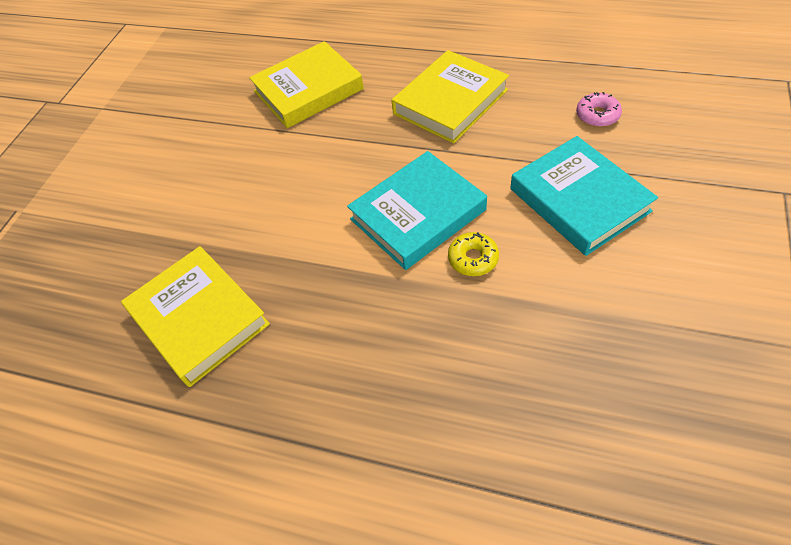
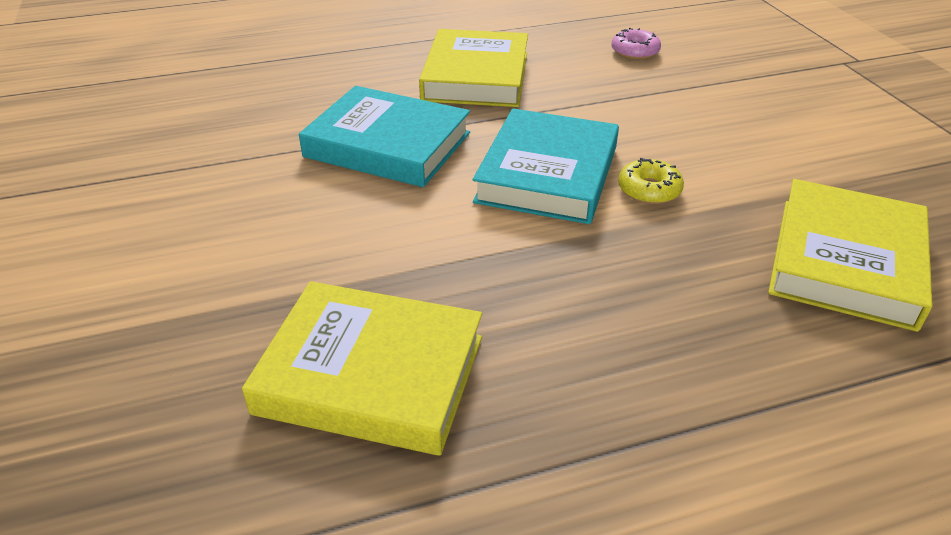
camera: 40 degrees left, 15 degrees down
yellow book [249,41,364,128] -> yellow book moved to [768,179,933,332]
turquoise book [510,136,658,256] -> turquoise book moved to [299,86,470,187]

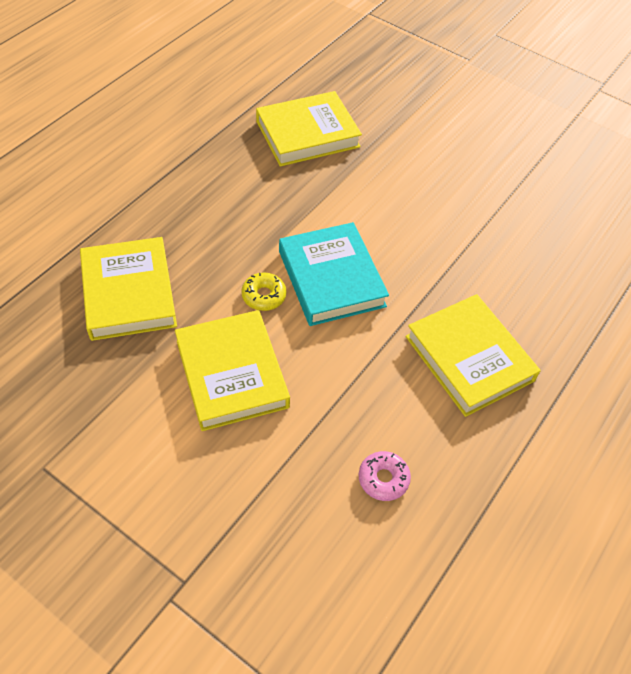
camera: 140 degrees right, 15 degrees up
turquoise book [299,86,470,187] -> none
none -> yellow book [175,310,290,431]

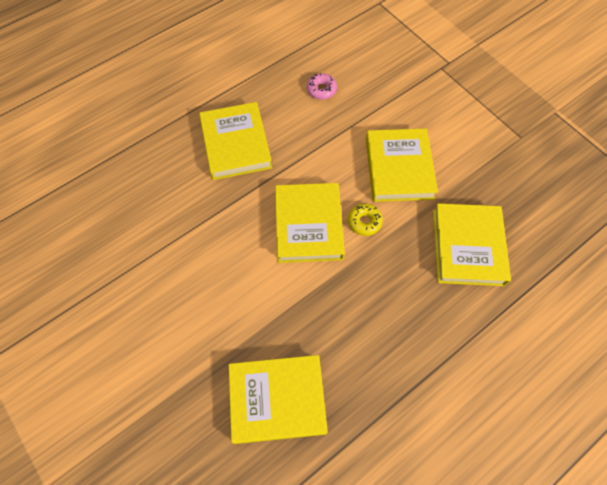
camera: 160 degrees left, 10 degrees up
turquoise book [279,222,389,326] -> yellow book [275,183,345,263]

